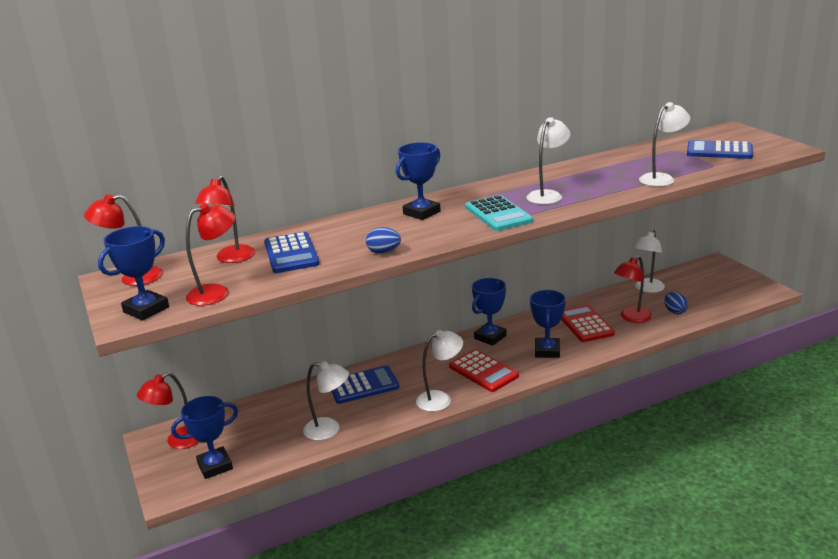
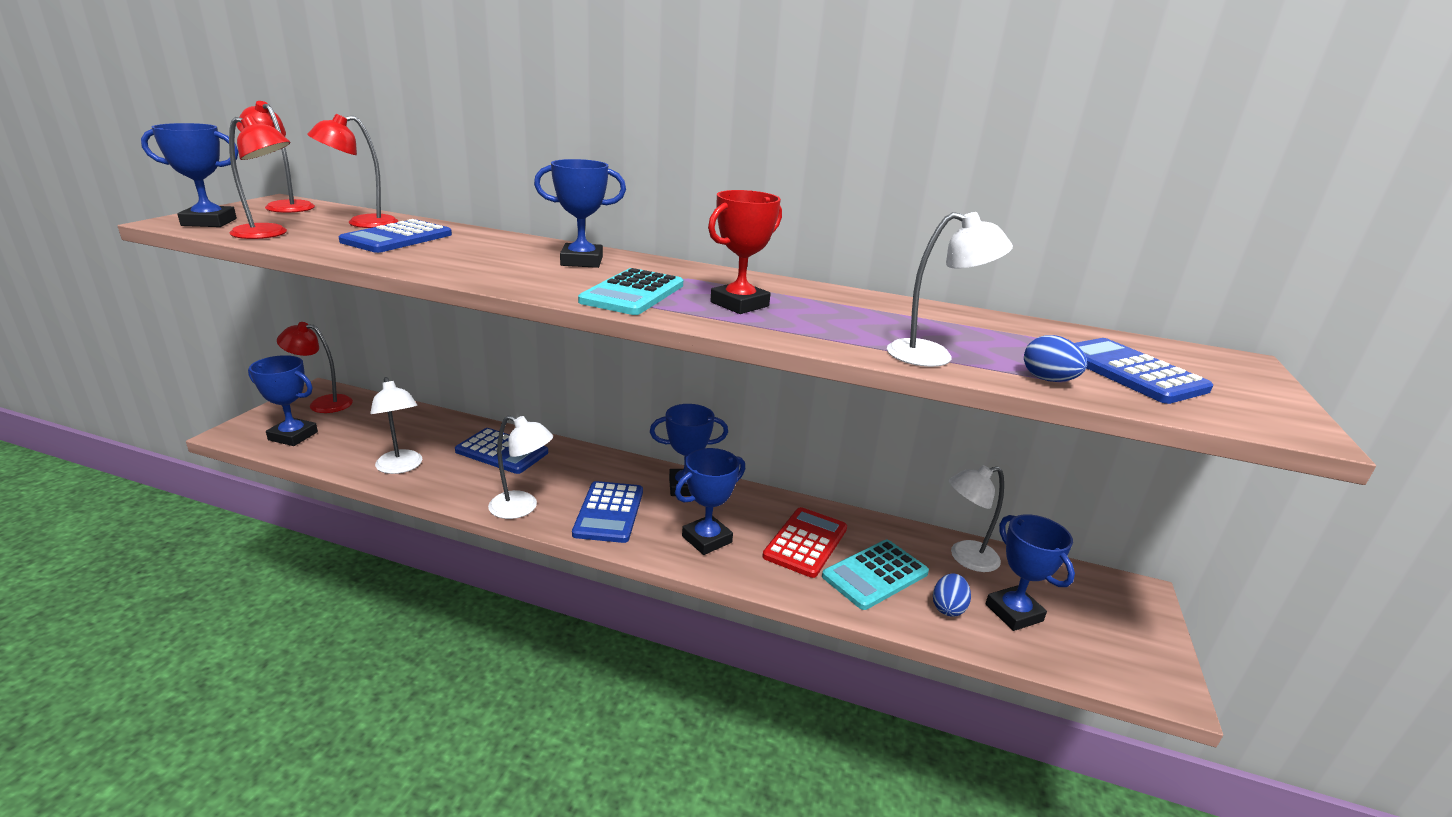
camera: 40 degrees right, 0 degrees up
blue egg [366,227,401,254] -> blue egg moved to [1024,335,1087,382]
red calculator [449,349,519,392] -> blue calculator [572,481,643,543]
white lamp [526,117,570,204] -> red trophy [708,190,782,314]
red lamp [614,256,652,323] -> turquoise calculator [822,540,929,610]
none -> blue trophy [985,514,1075,631]

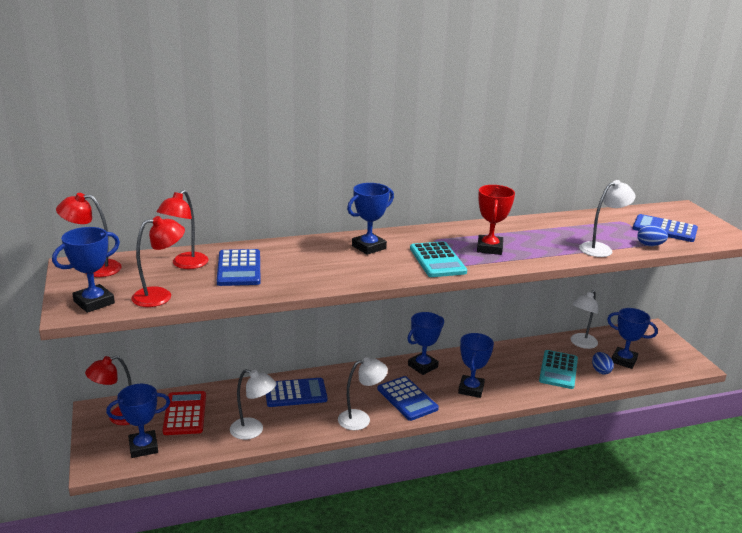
camera: 35 degrees left, 0 degrees up
red calculator [762,507,847,578] -> red calculator moved to [163,391,206,435]

